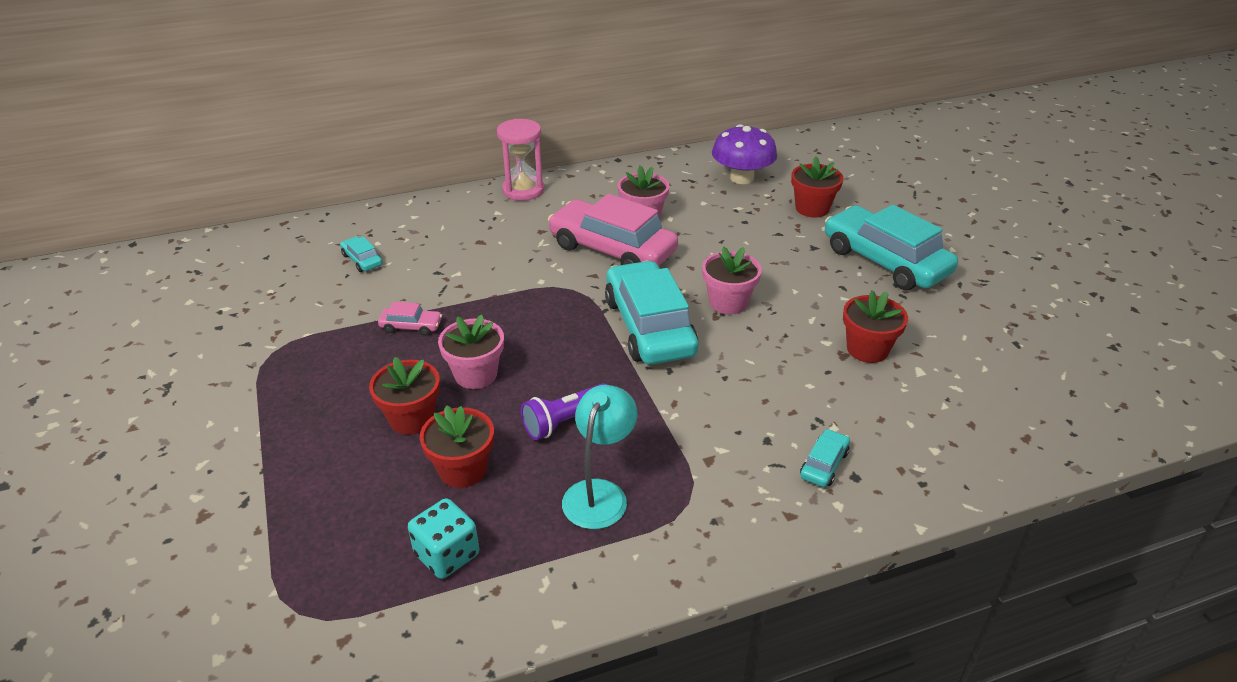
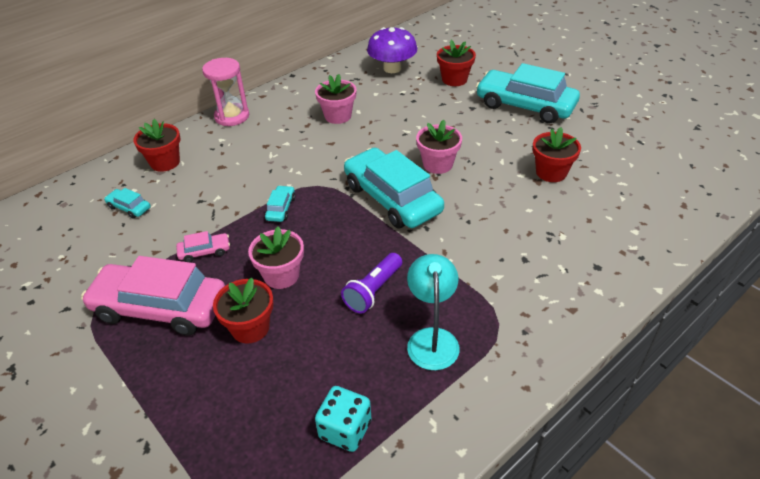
camera: 20 degrees left, 5 degrees up
red flower pot [420,405,494,488] -> red flower pot moved to [133,119,180,172]
pink car [548,194,678,266] -> pink car moved to [81,256,225,336]
turquoise car [800,429,850,487] -> turquoise car moved to [265,185,295,222]

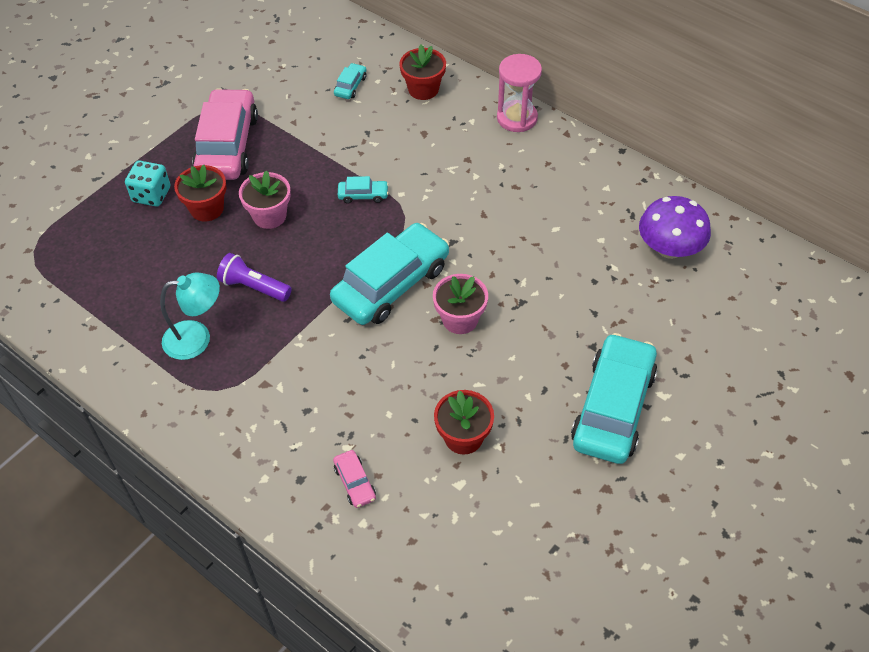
camera: 80 degrees right, 10 degrees up
pink car [176,231,230,262] -> pink car moved to [333,450,376,508]
pink flower pot [315,74,357,124] -> none
turquoise dice [315,386,371,452] -> turquoise dice moved to [125,161,170,207]
red flower pot [437,40,476,86] -> none

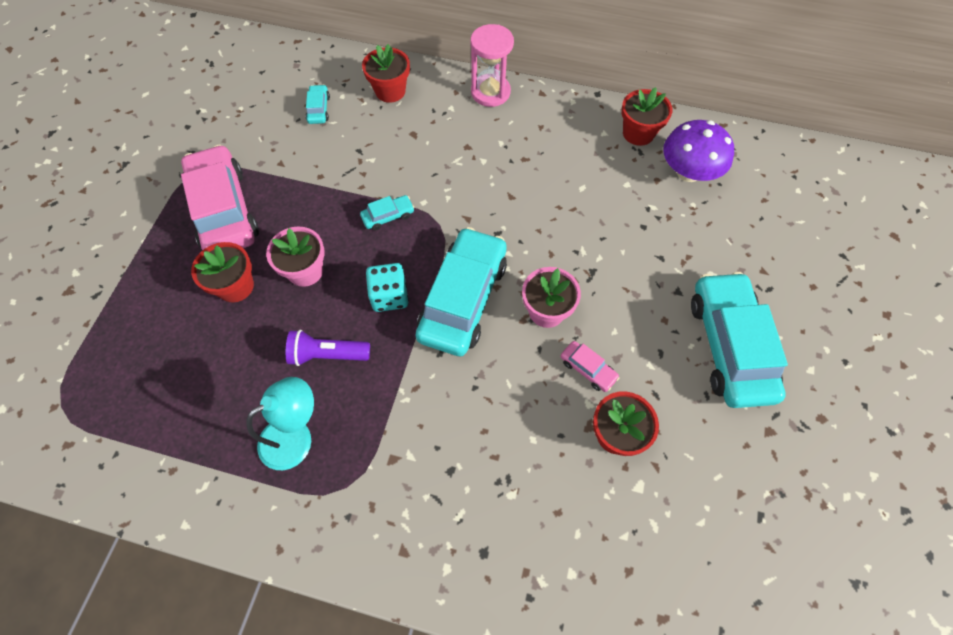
camera: 25 degrees left, 10 degrees up
turquoise dice [125,161,170,207] -> turquoise dice moved to [366,263,409,312]
pink car [333,450,376,508] -> pink car moved to [561,341,619,392]
none -> red flower pot [621,87,672,146]

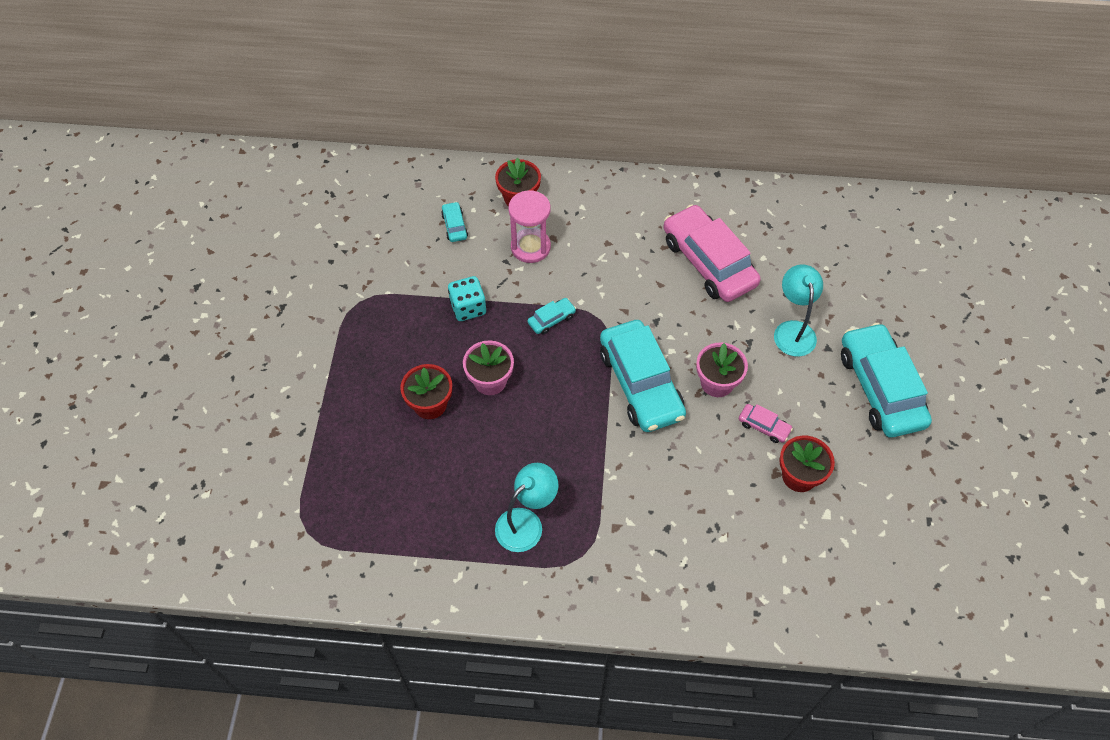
camera: 10 degrees left, 5 degrees down
pink car [181,144,259,250] -> pink car moved to [664,204,761,302]
purple flashlight [286,330,370,366] -> none
turquoise dice [366,263,409,312] -> turquoise dice moved to [448,276,486,321]
turquoise car [415,227,507,356] -> turquoise car turned 150 degrees clockwise [600,320,686,432]
pink hourglass [470,24,514,107] -> pink hourglass moved to [508,190,551,263]
red flower pot [621,87,672,146] -> none
purple mushroom [663,120,734,182] -> none
none -> turquoise lamp [774,264,823,357]

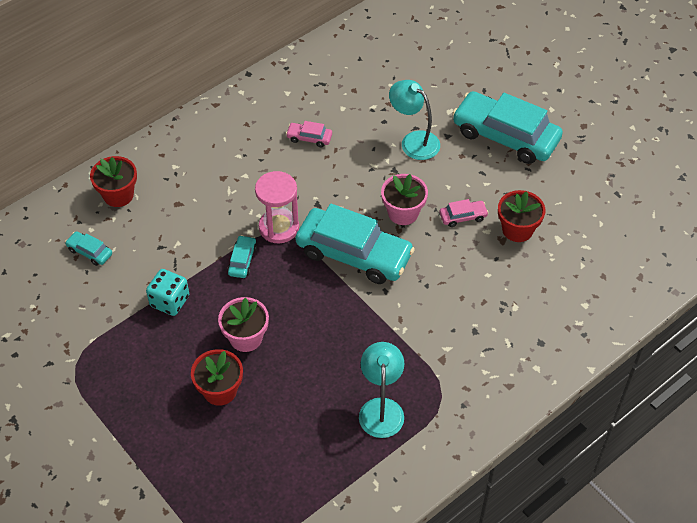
camera: 45 degrees left, 5 degrees down
pink hourglass [508,190,551,263] -> pink hourglass moved to [255,171,299,243]
pink car [664,204,761,302] -> pink car [286,121,332,147], size x0.42

